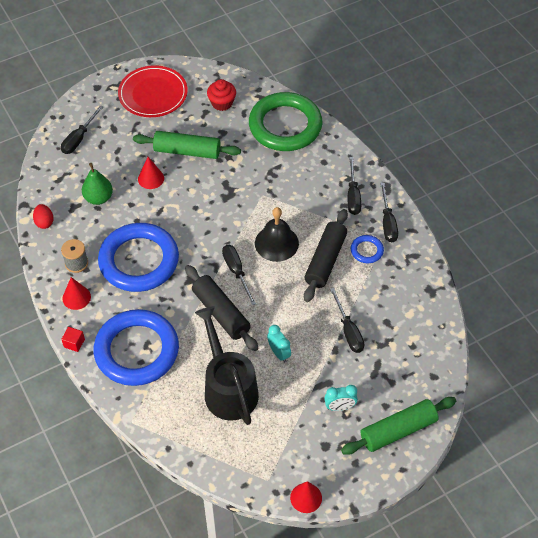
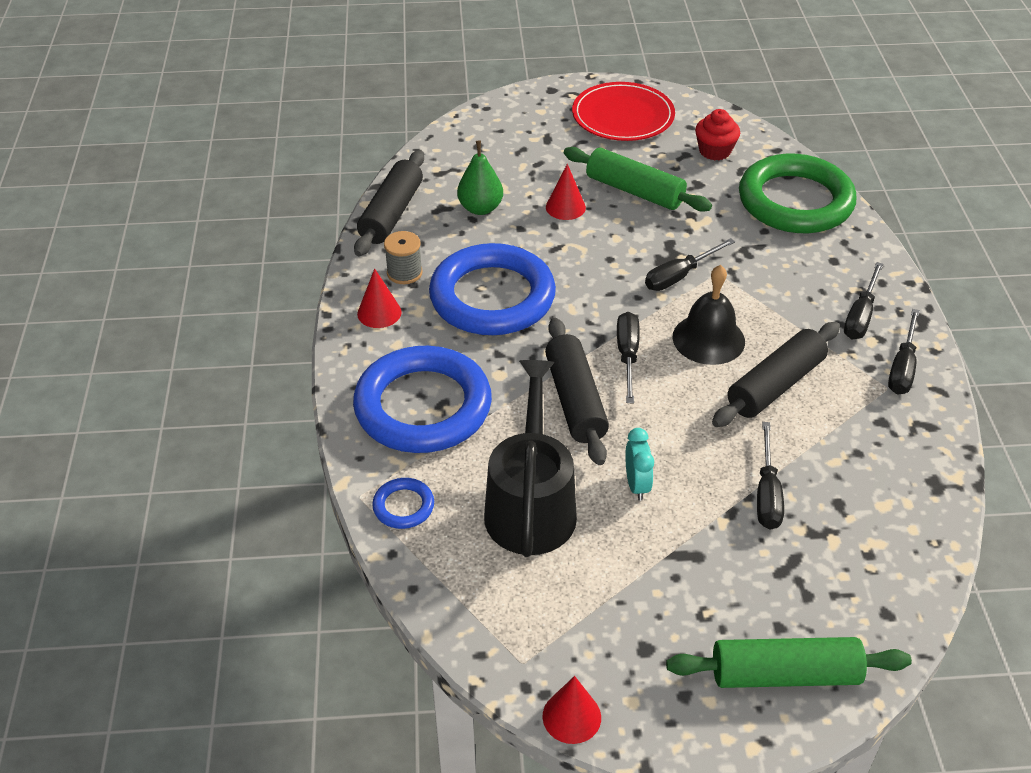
camera: 25 degrees right, 10 degrees down
red egg [33,204,53,229] -> black rolling pin [354,150,424,256]
black screwdriver [61,105,103,154] -> black screwdriver moved to [645,238,735,291]
red cube [61,327,85,352] -> none
turquoise clock [324,385,358,411] -> none
blue ring [351,235,384,263] -> blue ring moved to [372,478,434,529]

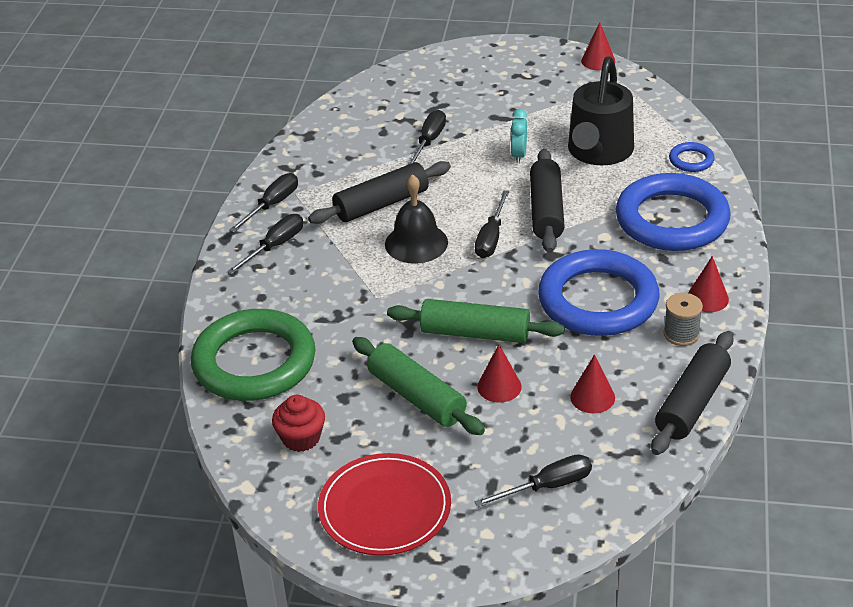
camera: 165 degrees left, 5 degrees down
green pear [457,140,503,215] -> red cone [570,354,615,413]
black screwdriver [645,238,735,291] -> black screwdriver moved to [474,454,592,507]
green rolling pin [666,637,912,688] -> green rolling pin moved to [387,299,565,343]

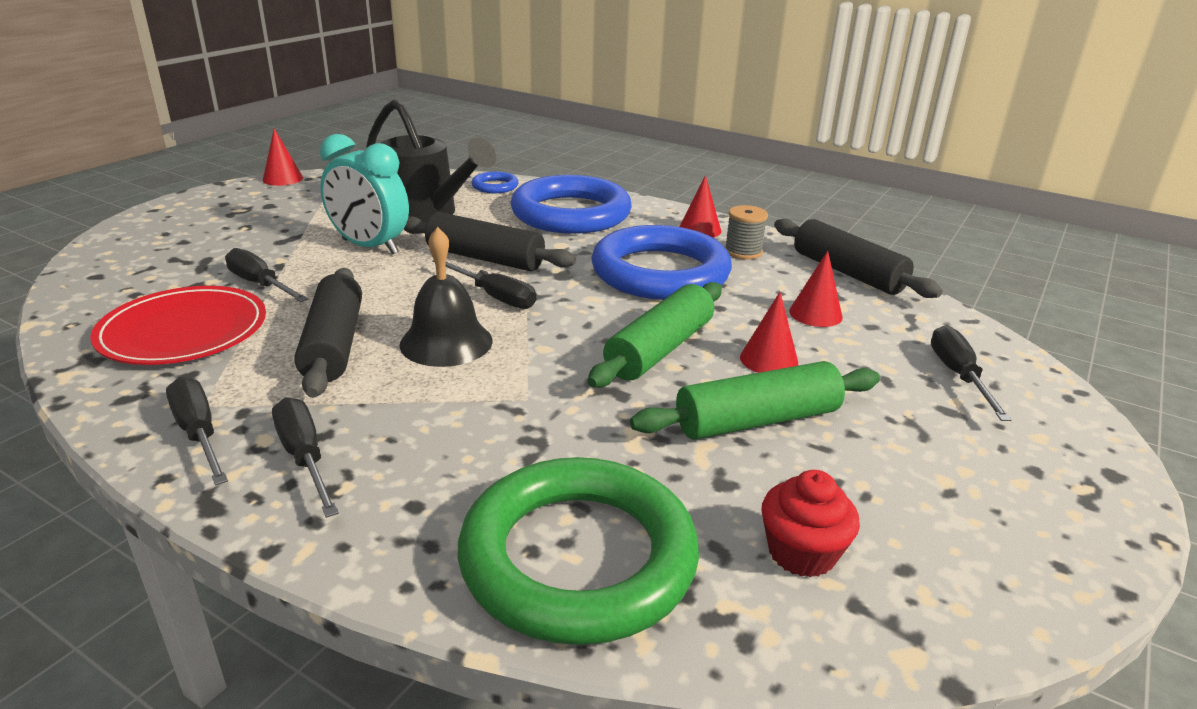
camera: 70 degrees left, 10 degrees down
red plate [318,453,451,556] -> red plate moved to [90,286,266,365]
turquoise clock [511,109,527,163] -> turquoise clock [320,134,409,254], size x1.85

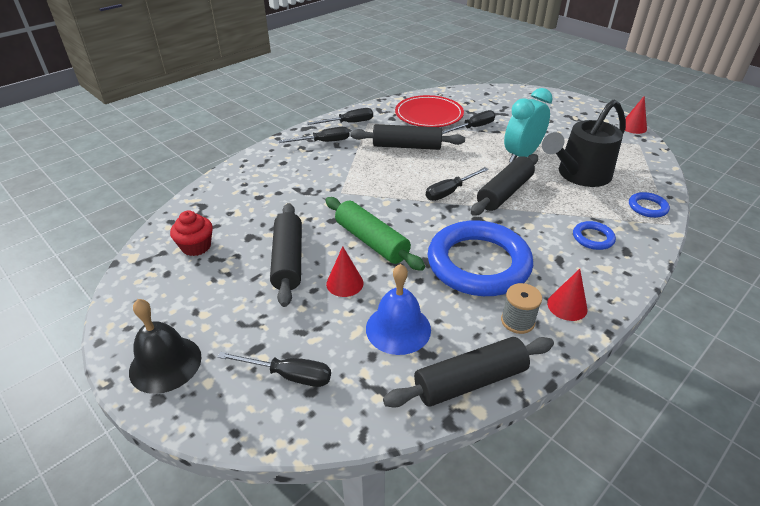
camera: 105 degrees right, 10 degrees up
black bell [400,227,493,367] -> black bell moved to [129,299,202,394]
green ring [458,457,699,645] -> none
blue ring [510,175,632,234] -> blue ring [573,221,616,250], size x0.42
green rolling pin [630,361,880,440] -> black rolling pin [270,203,302,307]
red cone [789,251,843,327] -> blue bell [366,264,431,355]

